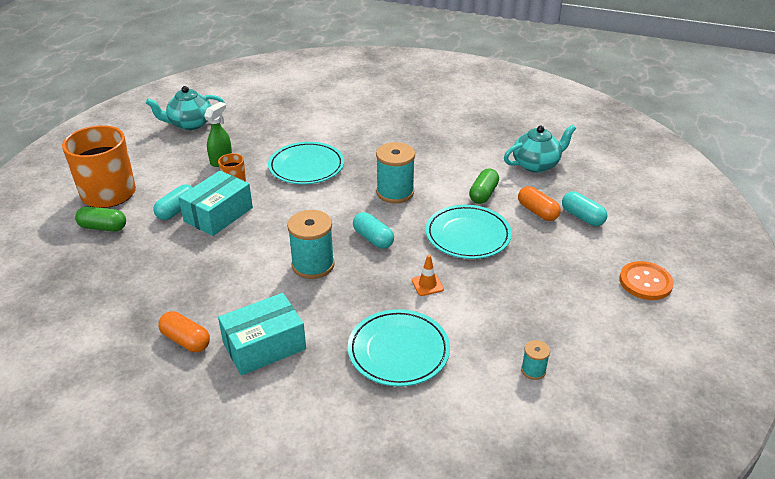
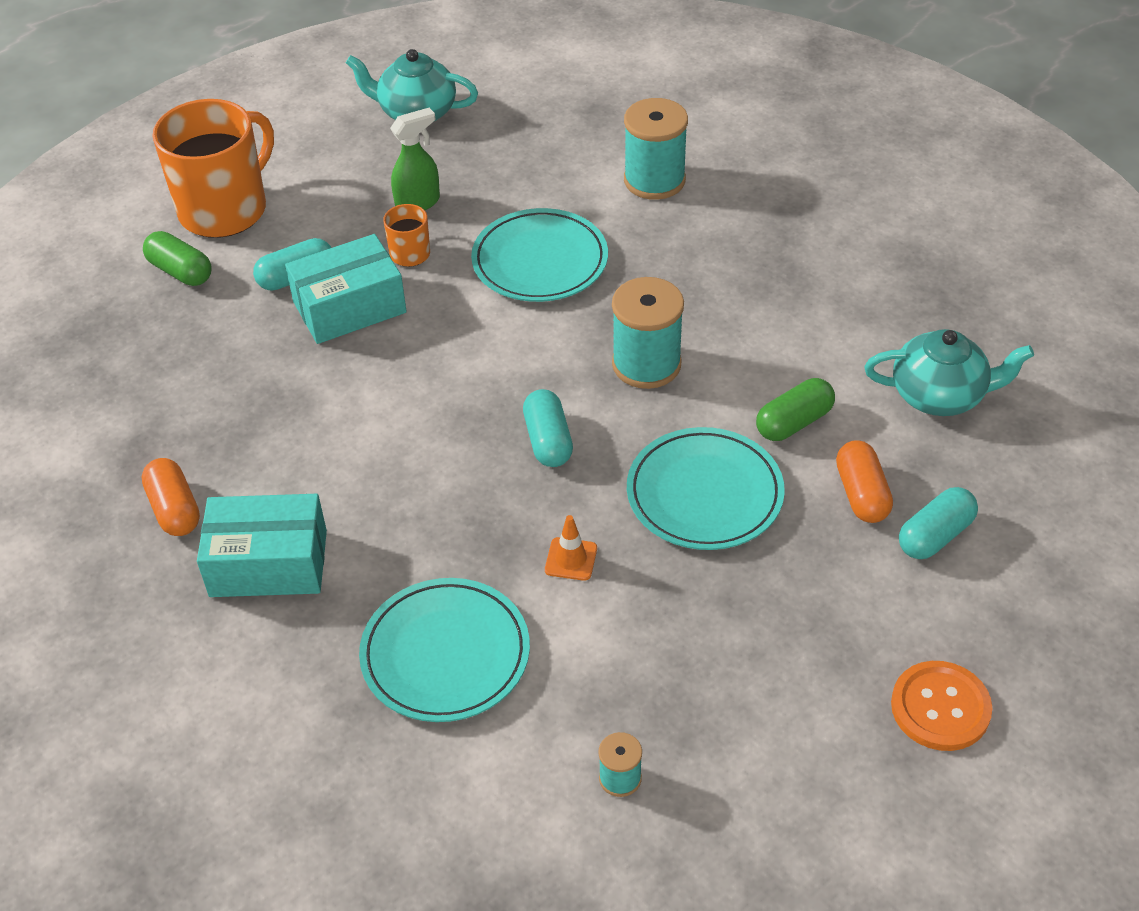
camera: 30 degrees right, 10 degrees up
turquoise spool [287,210,335,279] -> turquoise spool moved to [624,98,688,200]
turquoise capsule [562,192,608,226] -> turquoise capsule turned 60 degrees clockwise [899,487,978,559]

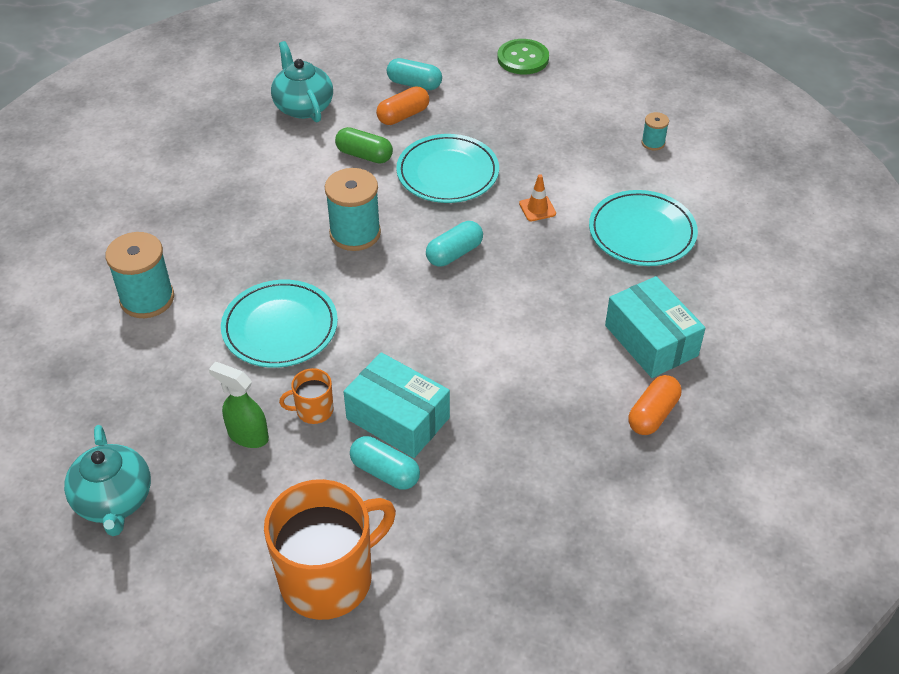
camera: 120 degrees left, 0 degrees up
green capsule [143,231,212,286] -> none
orange mug [152,99,274,238] -> orange mug turned 135 degrees clockwise [264,479,396,620]
orange button [891,661,992,751] -> green button [497,39,549,74]

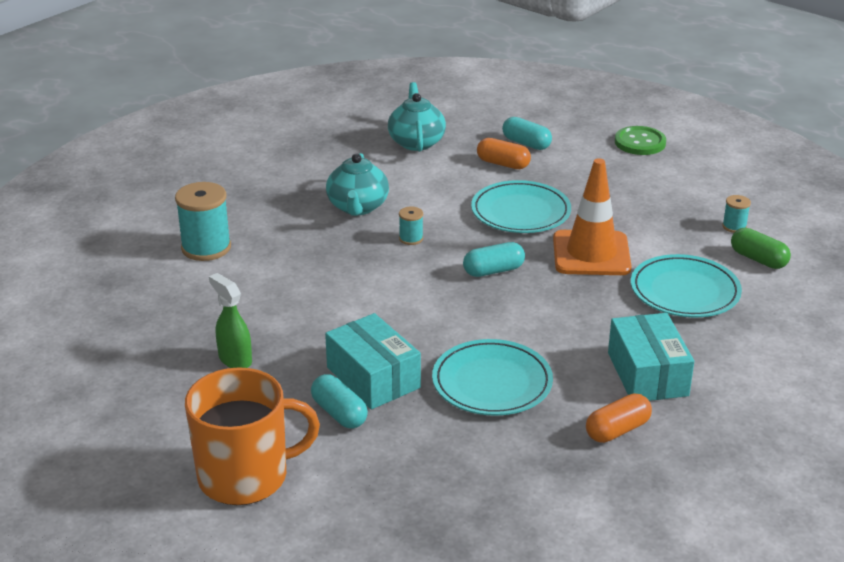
camera: 20 degrees right, 15 degrees down
turquoise teapot [64,425,151,536] -> turquoise teapot moved to [326,153,389,216]
turquoise plate [221,280,338,368] -> turquoise plate moved to [432,339,553,416]
orange mug [279,368,333,424] -> none
turquoise spool [325,168,381,251] -> turquoise spool [399,207,423,245], size x0.50
green capsule [335,127,393,164] -> green capsule moved to [731,228,791,269]
orange capsule [376,86,429,125] -> orange capsule turned 45 degrees clockwise [477,138,531,169]
orange traffic cone [519,174,556,221] -> orange traffic cone [553,158,632,275], size x2.45

